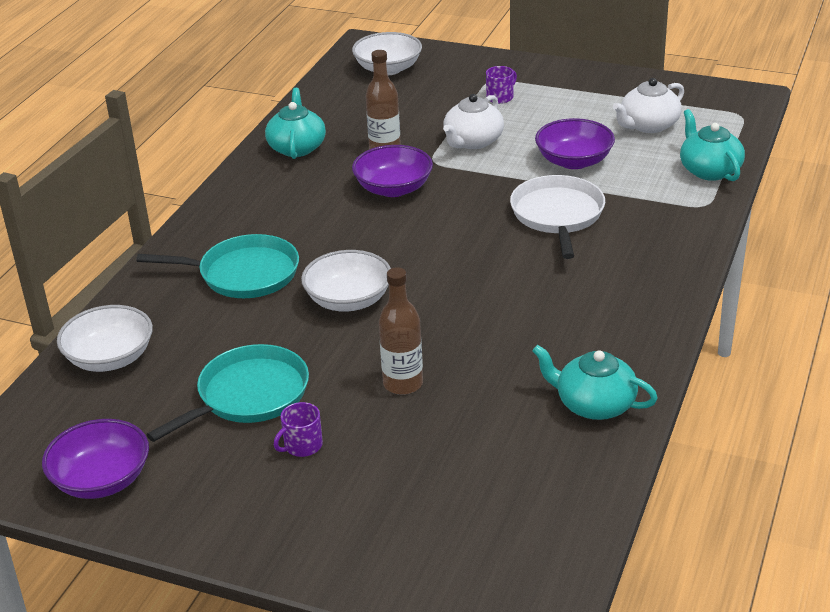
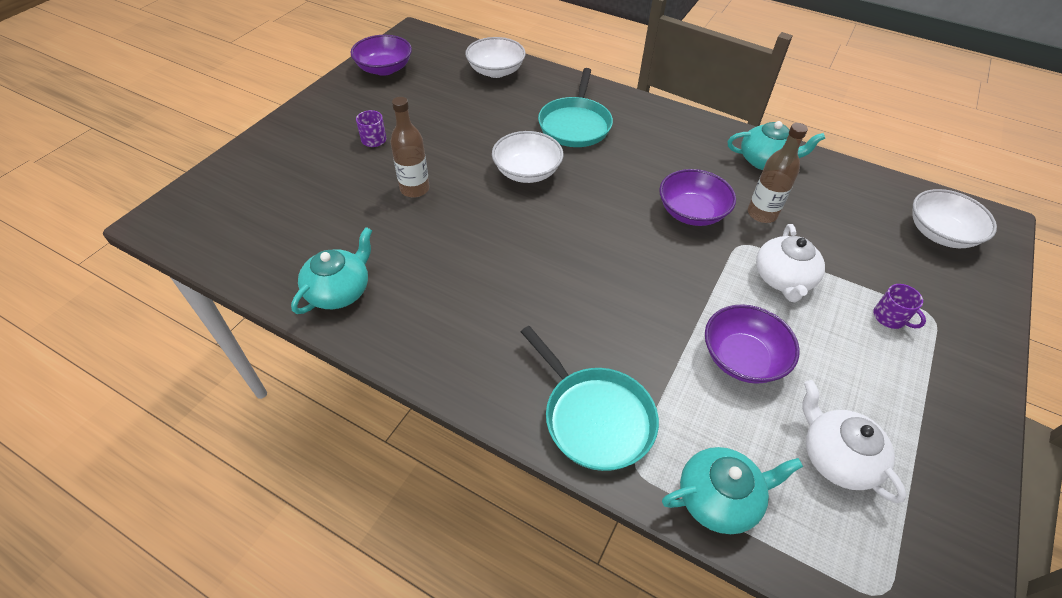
camera: 95 degrees right, 15 degrees up
turquoise pan [146,344,309,442] -> turquoise pan moved to [521,326,659,471]
white teapot [443,94,504,149] -> white teapot turned 120 degrees counterclockwise [756,224,825,302]
white pan [510,175,605,259] -> none

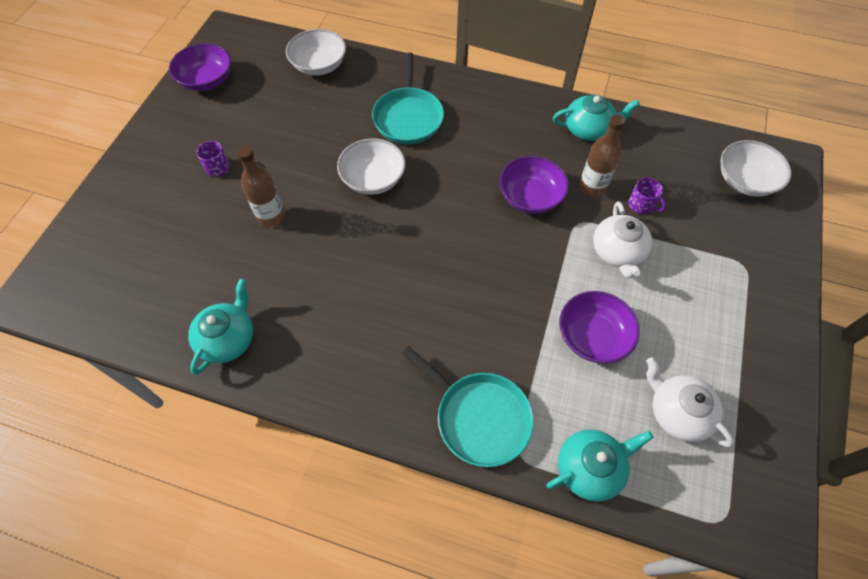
camera: 10 degrees left, 10 degrees up
purple mug [873,284,926,329] -> purple mug moved to [629,178,666,214]

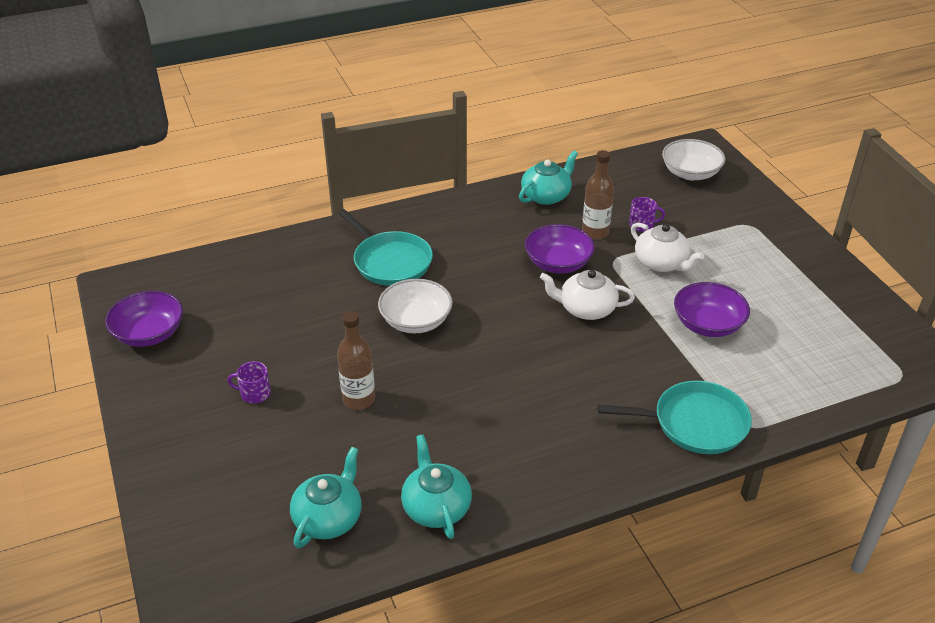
camera: 40 degrees left, 20 degrees down
white bowl [286,29,346,76] -> none
turquoise teapot [546,429,653,502] -> turquoise teapot moved to [290,447,362,548]
white teapot [647,358,734,447] -> white teapot moved to [540,270,635,320]

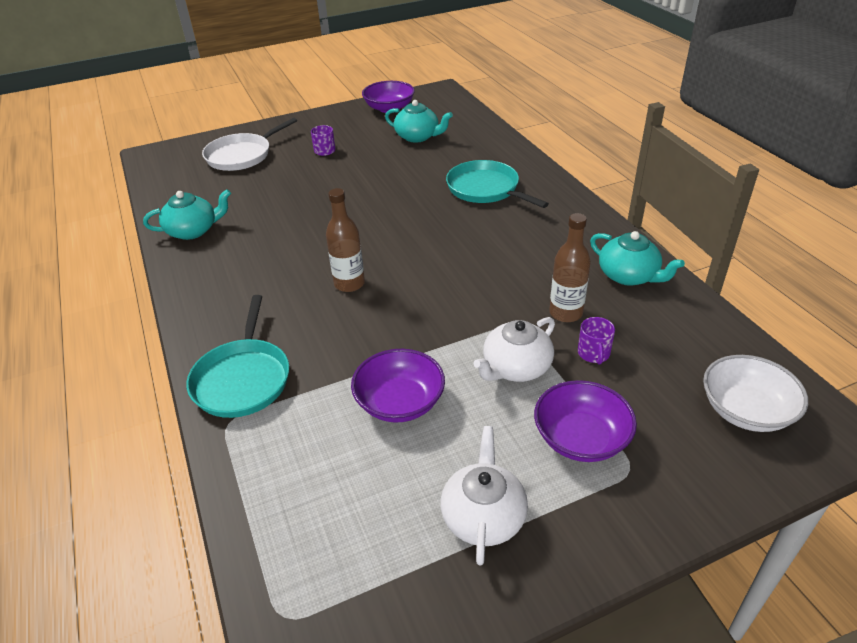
camera: 90 degrees right, 0 degrees up
turquoise teapot [290,447,362,548] -> turquoise teapot moved to [385,100,453,143]
brown bottle [337,311,375,410] -> brown bottle moved to [326,188,365,292]
turquoise pan [338,209,433,286] -> turquoise pan turned 90 degrees clockwise [446,160,549,208]
white bowl [378,279,453,333] -> none
purple bowl [525,224,595,273] -> purple bowl moved to [534,380,637,462]
white teapot [540,270,635,320] -> white teapot moved to [441,426,528,565]
none -> white pan [202,118,297,171]

